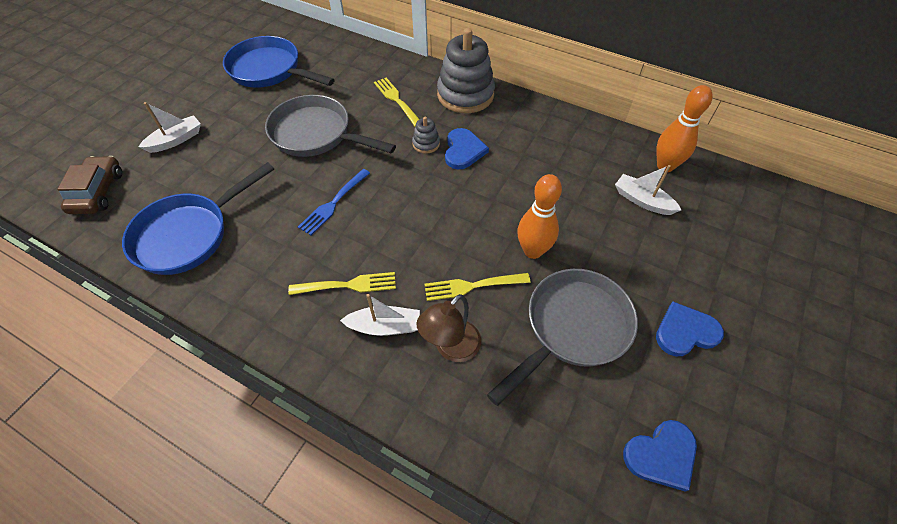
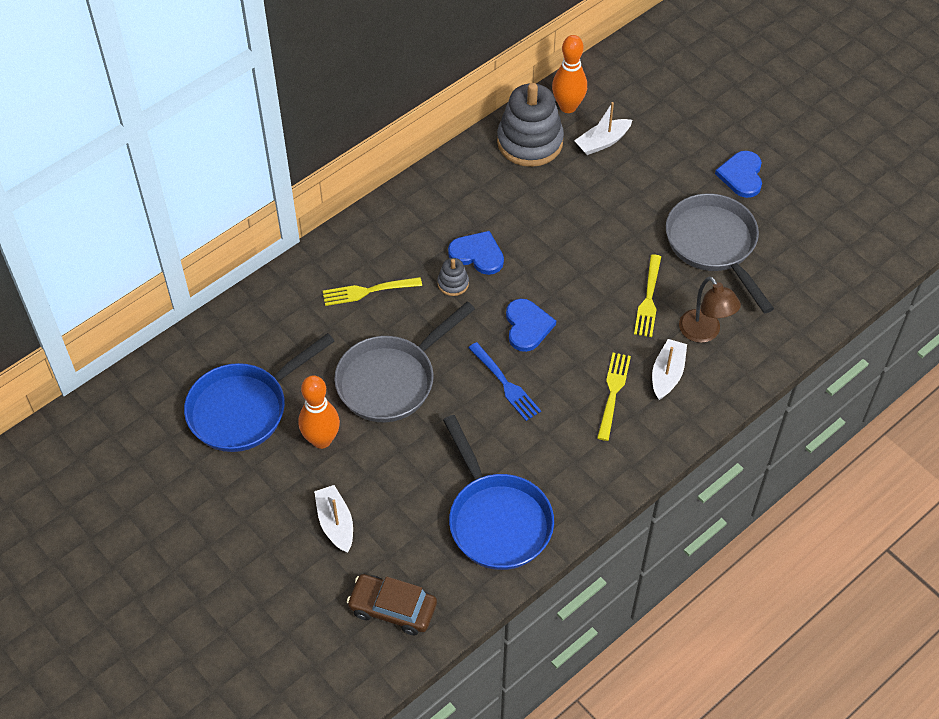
camera: 70 degrees left, 0 degrees up
grey stacking toy [437,28,495,113] -> grey stacking toy moved to [497,83,564,167]
orange bowling pin [517,174,562,259] -> orange bowling pin moved to [298,375,340,449]
blue heart [623,420,697,492] -> blue heart moved to [506,299,556,352]

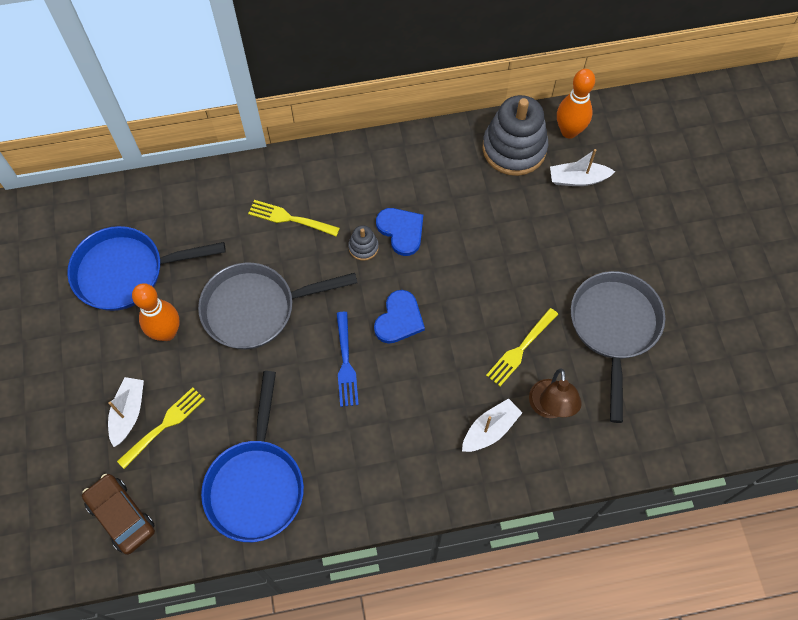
camera: 30 degrees right, 10 degrees up
yellow fork [597,353,631,441] -> yellow fork moved to [117,387,205,469]
blue heart [715,151,762,198] -> none

